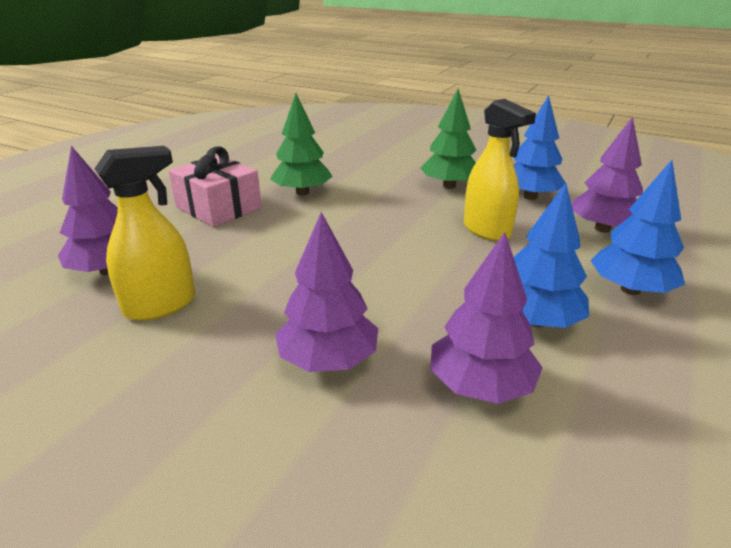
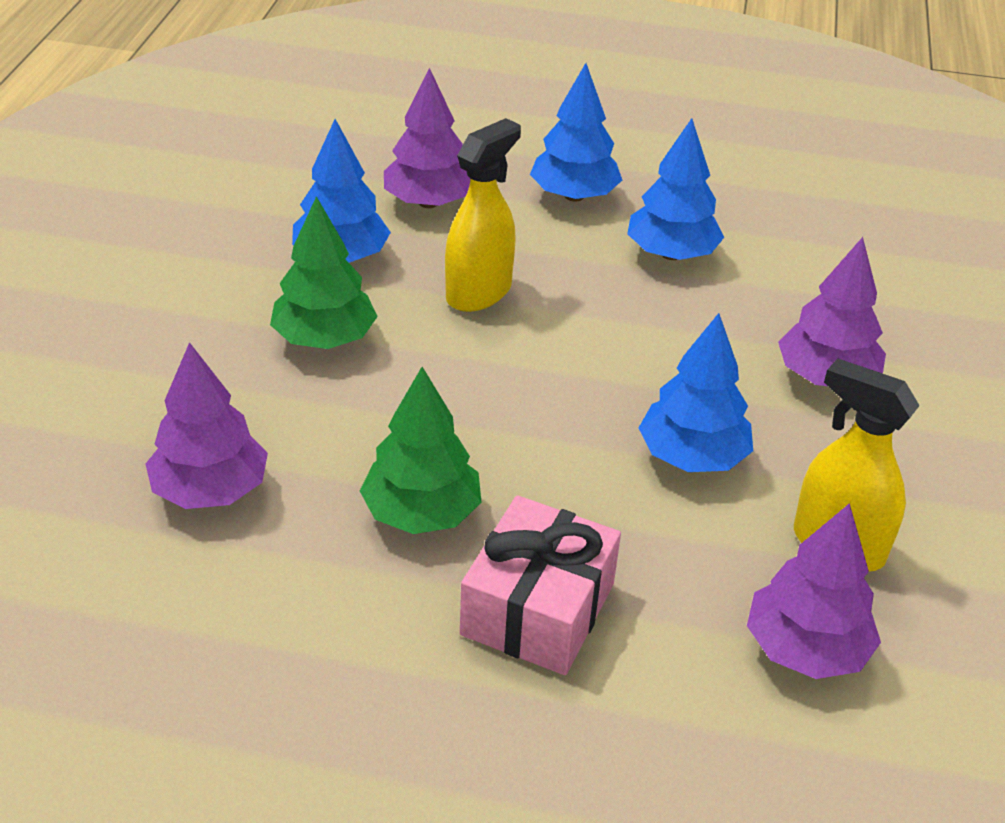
camera: 110 degrees left, 10 degrees up
purple tree [430,232,543,404] -> purple tree moved to [145,342,268,509]
none -> blue tree [639,313,753,472]

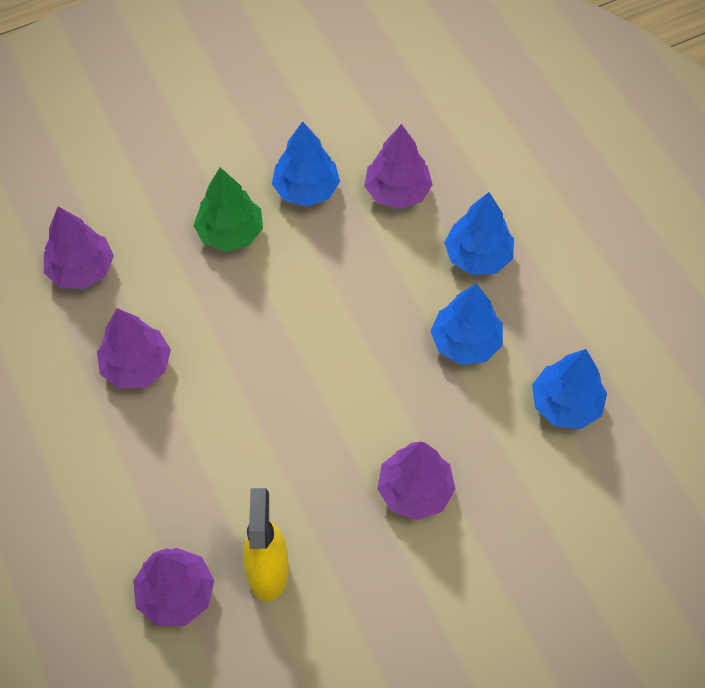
camera: 55 degrees right, 20 degrees up
green tree [360,367,481,534] -> purple tree [97,308,171,389]
yellow spray bottle [445,118,521,312] -> none
pink gift [460,495,621,675] -> none
blue tree [639,313,753,472] -> blue tree moved to [532,349,607,429]

